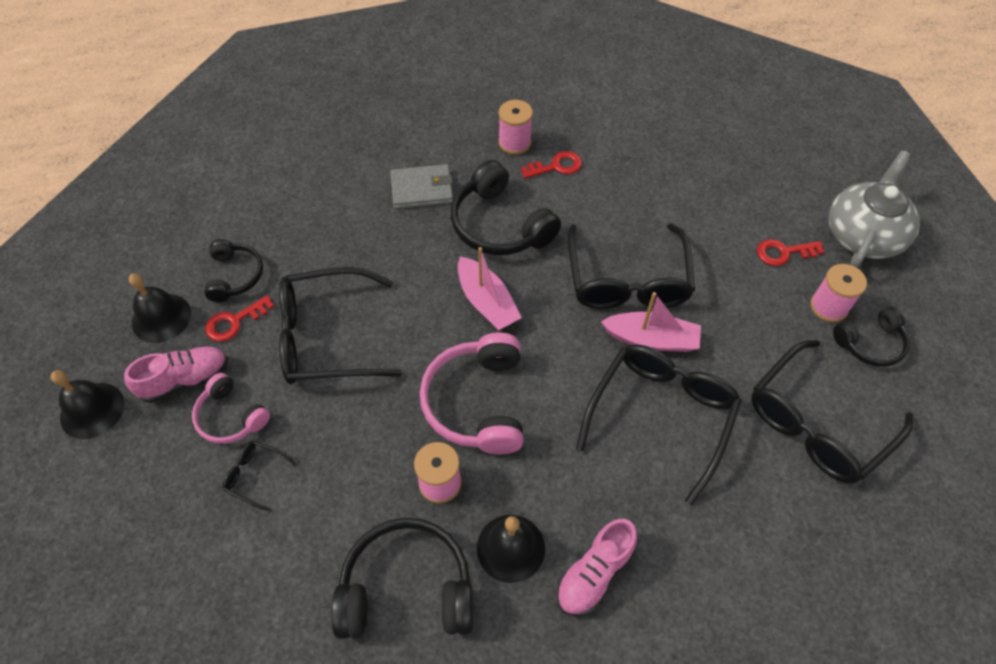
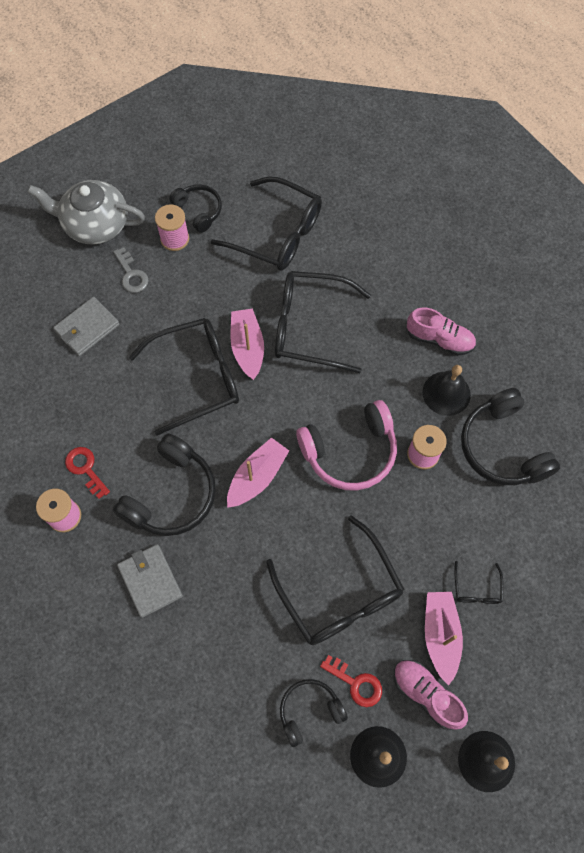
camera: 110 degrees left, 10 degrees up
pink headphones [192,373,270,444] -> pink boat [425,592,463,685]
red key [757,239,824,266] -> grey key [113,247,149,293]
none -> grey wallet [53,297,120,356]

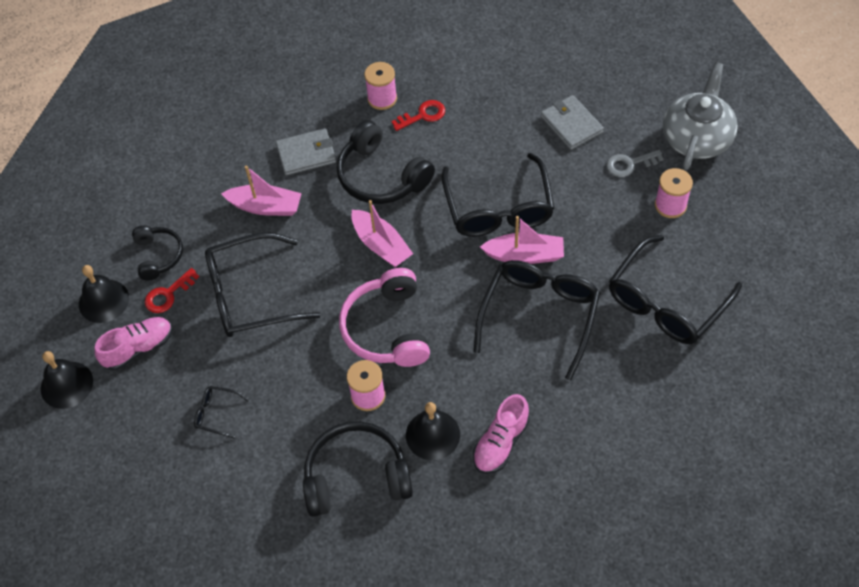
camera: 105 degrees right, 10 degrees down
black headphones [169,184,222,233] -> none
pink boat [425,592,463,685] -> pink boat moved to [221,166,302,216]

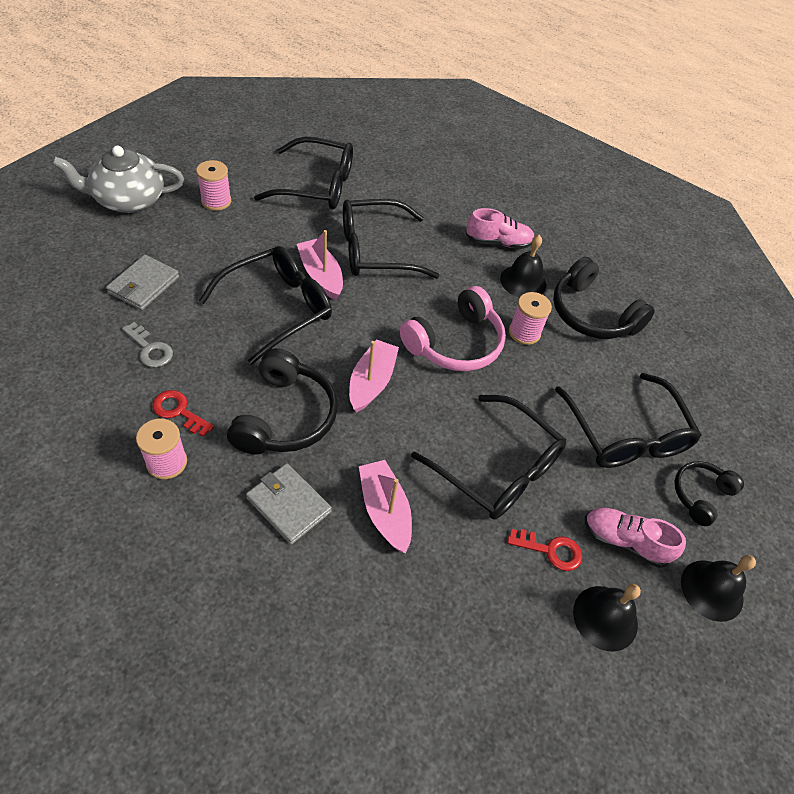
camera: 130 degrees left, 5 degrees down
black headphones [132,226,183,280] -> black headphones moved to [674,461,744,526]
black glasses [194,386,249,439] -> black glasses [555,373,702,468], size x2.34
grey key [606,150,664,177] -> grey key moved to [122,322,173,367]

